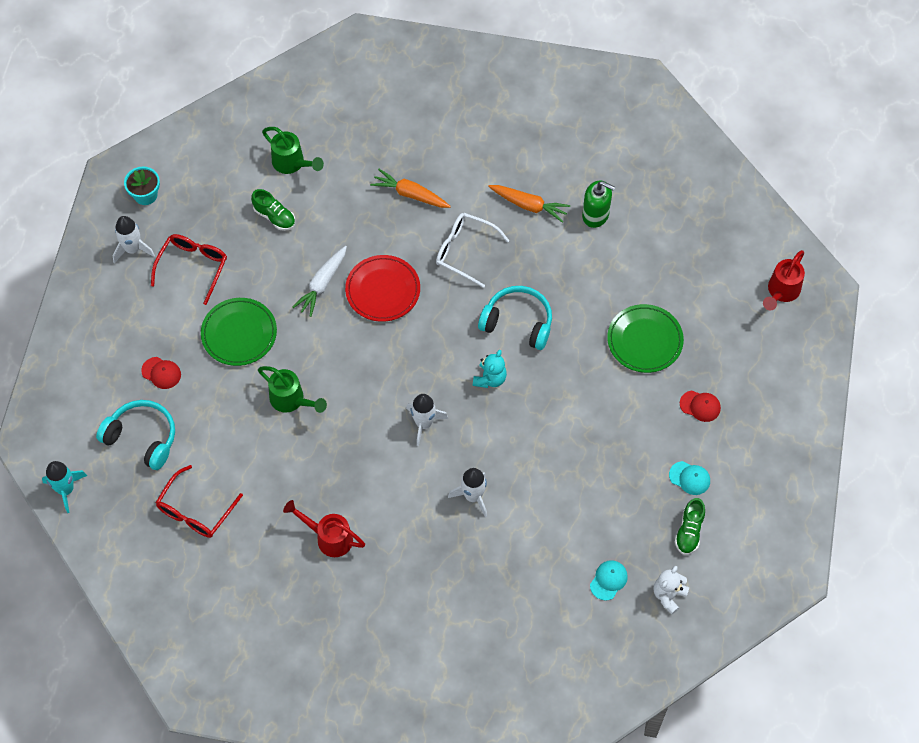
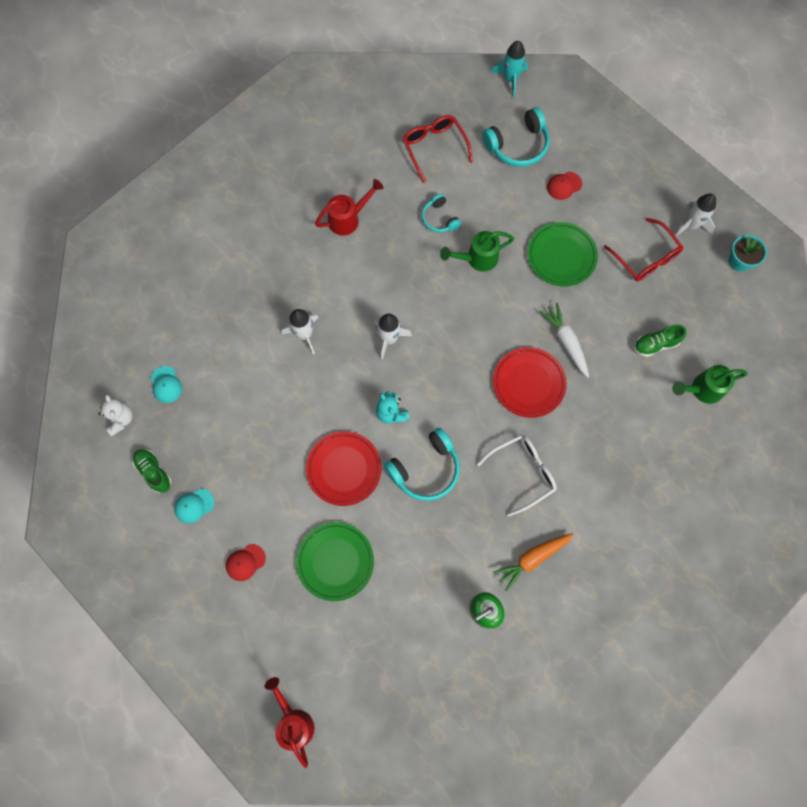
camera: 125 degrees right, 10 degrees up
orange carrot [370,169,451,208] -> none
none -> red plate [306,432,382,506]
none -> turquoise headphones [422,194,461,233]

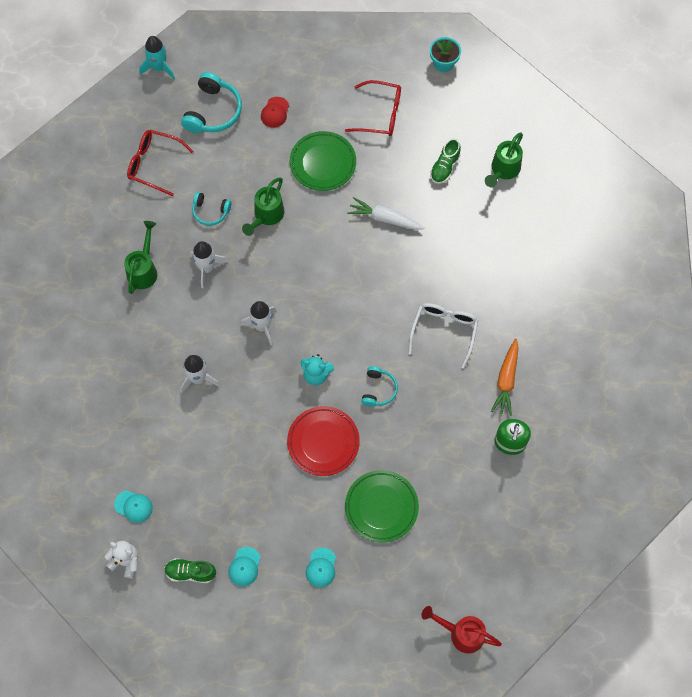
camera: 45 degrees left, 5 degrees down
red cap [226,544,266,581] -> turquoise cap [306,548,336,588]
red watering can [315,179,384,236] -> green watering can [124,221,157,294]
turquoise headphones [384,428,460,501] -> turquoise headphones [361,366,398,406], size x0.59
red plate [493,347,567,418] -> none
white rocket [675,193,716,237] -> white rocket moved to [190,241,228,288]

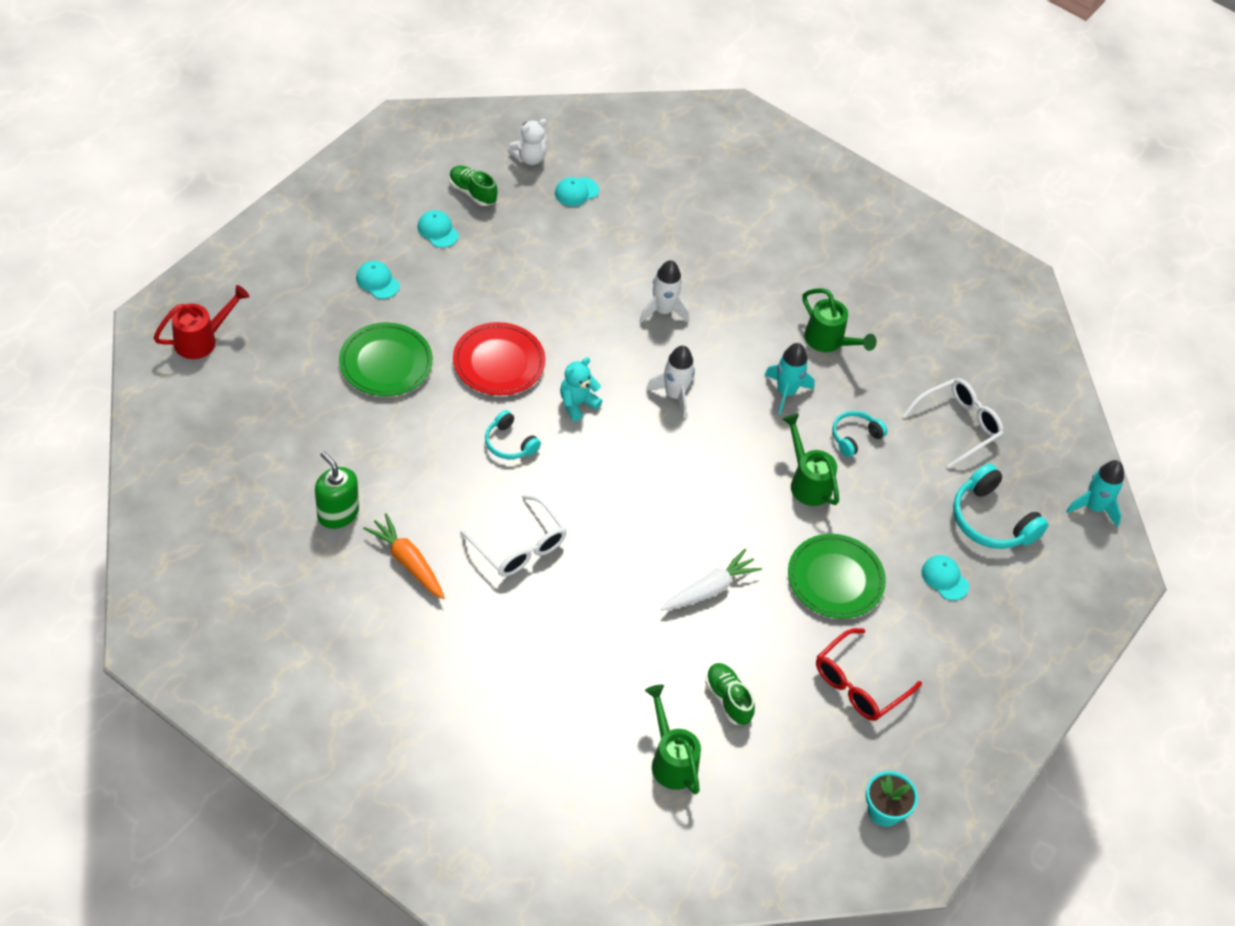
camera: 120 degrees right, 15 degrees down
red glasses [127,130,193,196] -> white glasses [903,378,1004,469]
green shoe [164,558,216,583] -> green shoe turned 90 degrees counterclockwise [449,165,498,206]
white rocket [190,241,228,288] -> turquoise rocket [764,343,815,415]
red cap [261,97,289,128] -> turquoise cap [922,555,969,600]

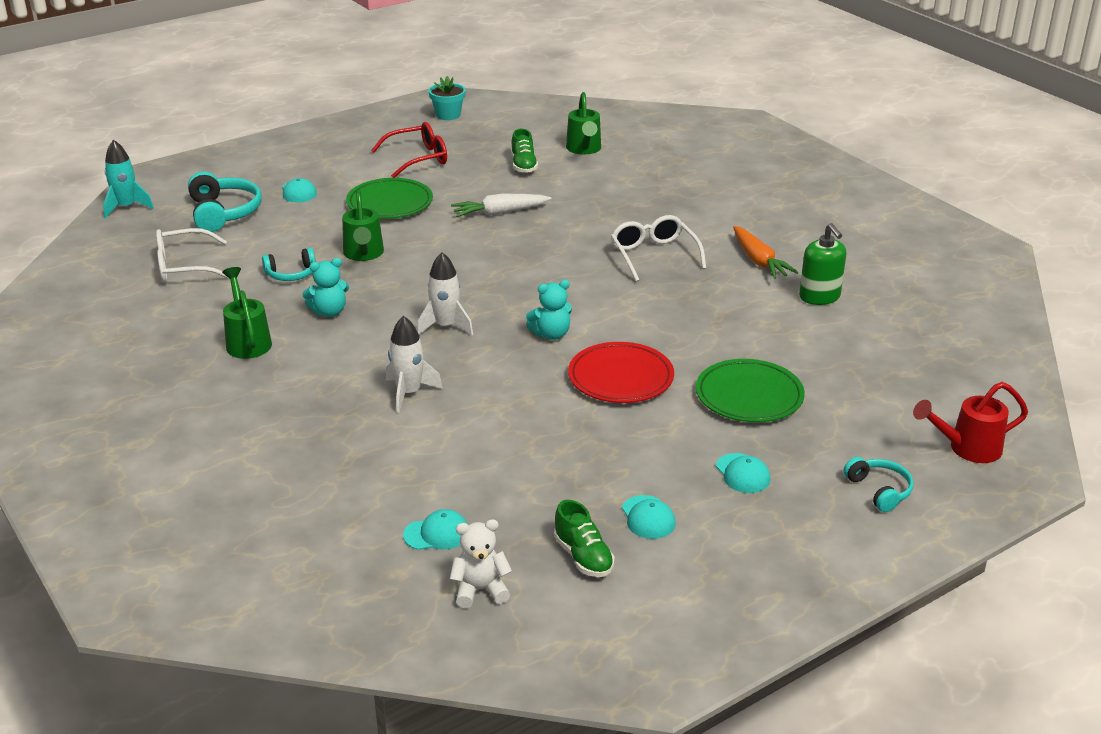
camera: 155 degrees left, 20 degrees down
turquoise headphones [485,410,541,459] -> turquoise headphones moved to [844,457,913,512]
turquoise rocket [764,343,815,415] -> turquoise teddy bear [303,258,349,317]

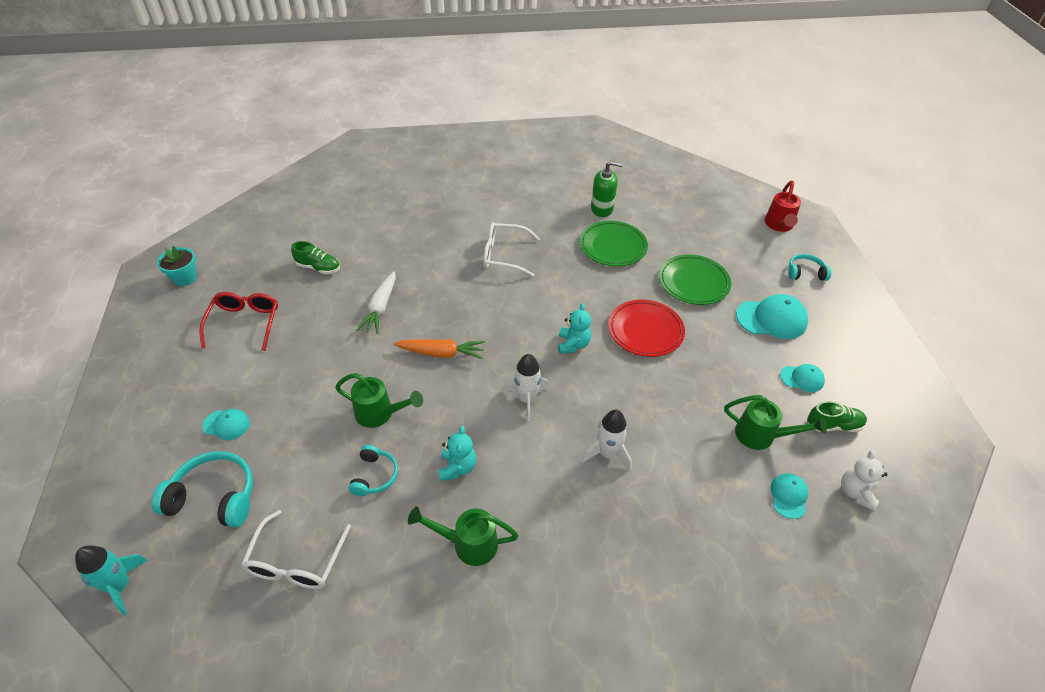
camera: 65 degrees left, 15 degrees up
green plate [346,178,433,219] -> green plate moved to [580,221,648,266]
green watering can [566,92,601,154] -> green watering can moved to [724,395,827,450]
turquoise cap [716,453,770,493] -> turquoise cap [736,294,808,339], size x1.76
orange carrot [733,226,798,279] -> orange carrot moved to [393,339,485,359]

